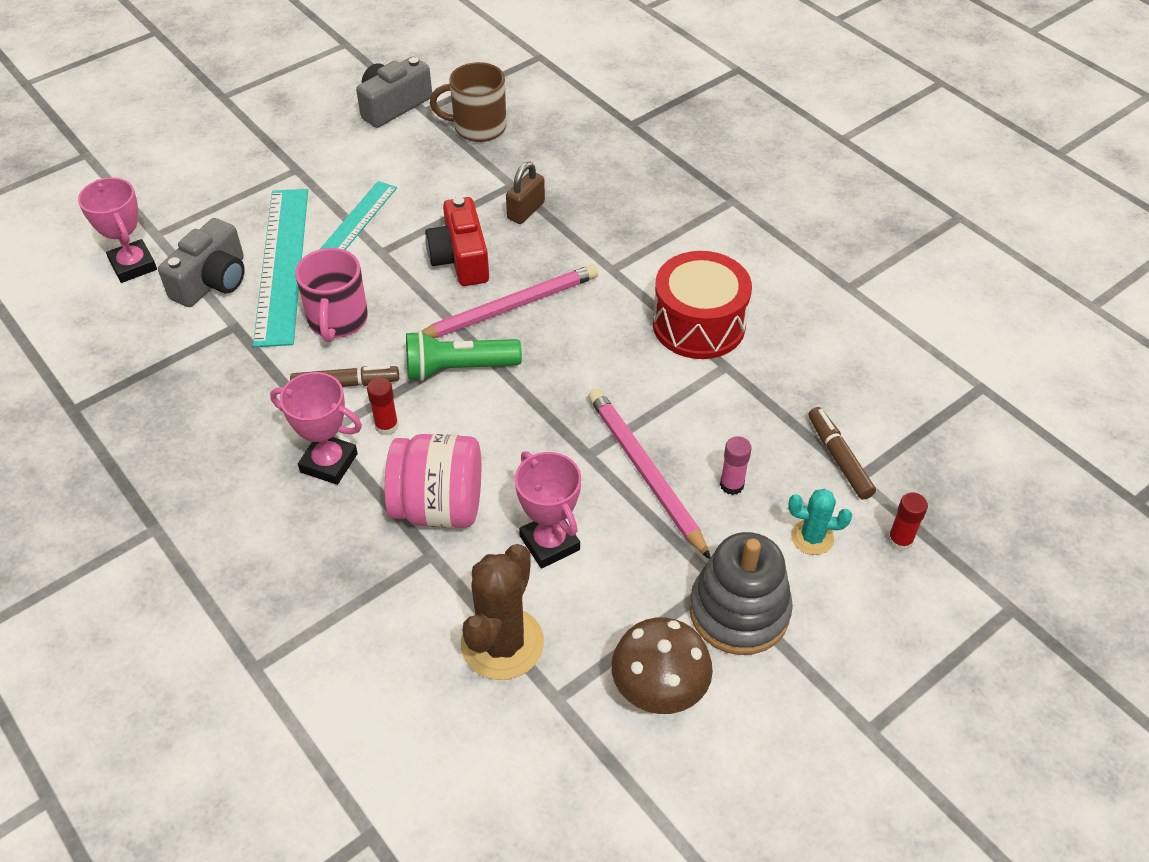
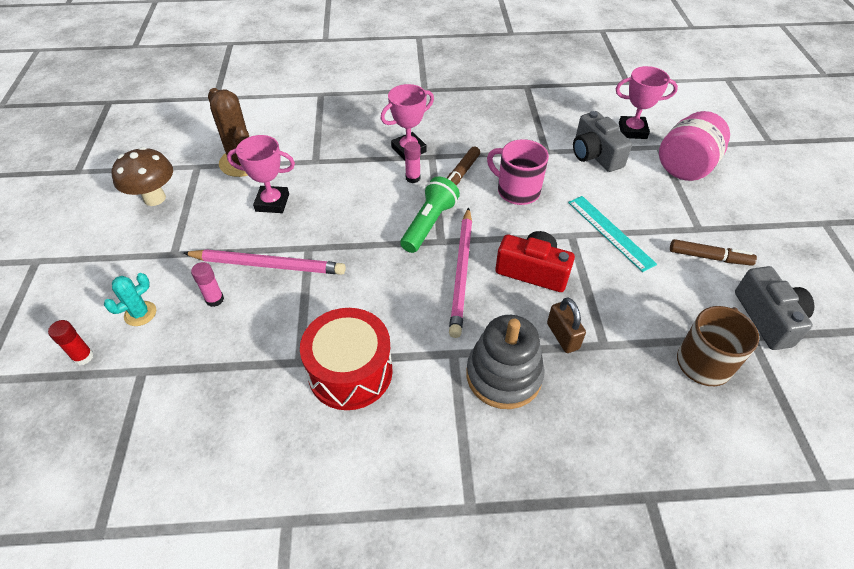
camera: 125 degrees right, 0 degrees up
turquoise ruler [253,189,308,347] -> none
red glue stick [367,378,399,436] -> pink glue stick [404,141,421,183]
pink jar [385,434,481,528] -> pink jar moved to [659,111,730,181]
grey stacking toy [689,532,793,655] -> grey stacking toy moved to [467,315,545,409]
brown marker [809,407,876,500] -> brown marker moved to [670,239,757,266]

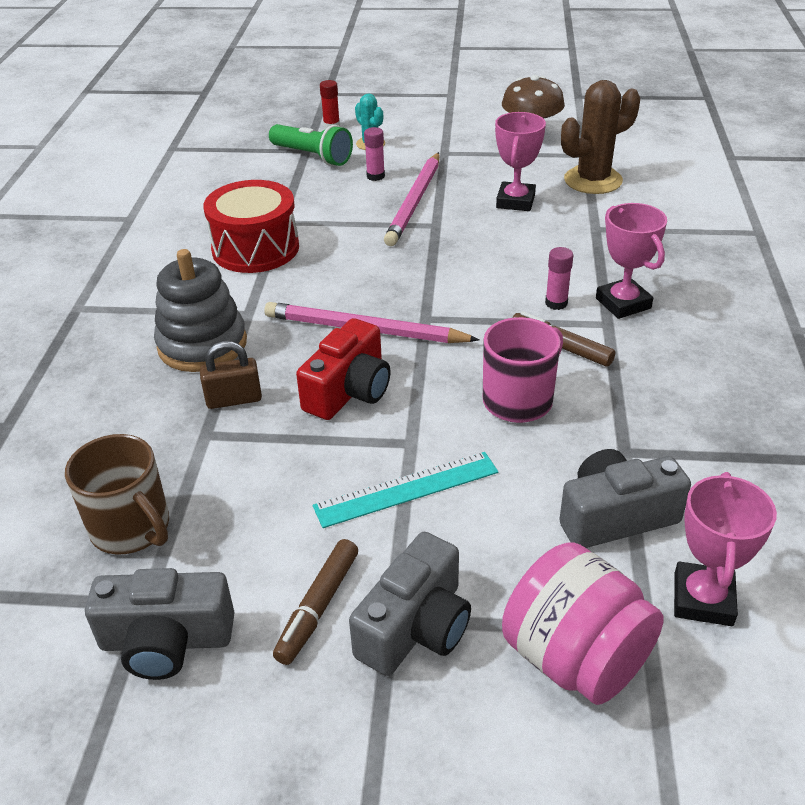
camera: 100 degrees right, 10 degrees down
green flashlight [400,177,460,253] -> green flashlight moved to [269,124,353,166]
none -> grey camera [349,532,471,676]

